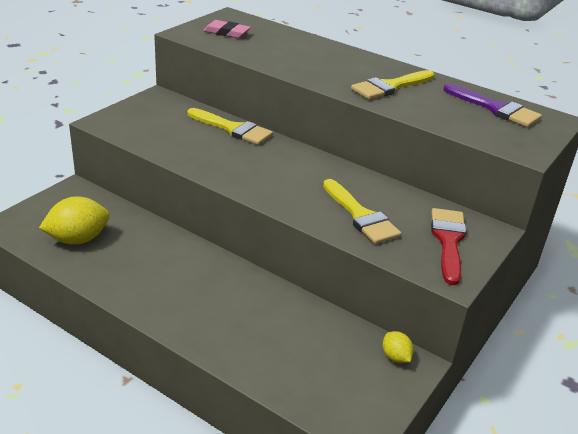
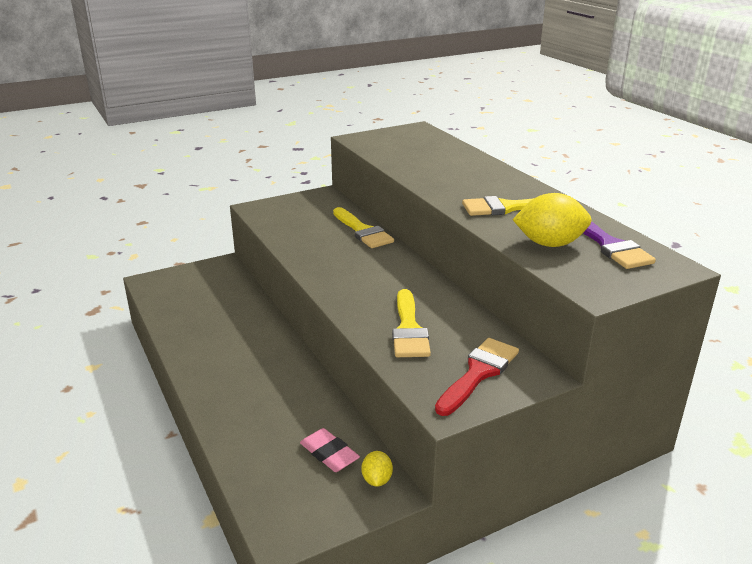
camera: 30 degrees right, 5 degrees down
yellow lemon [39,196,110,245] -> yellow lemon moved to [512,193,591,247]
pink eraser [203,20,251,38] -> pink eraser moved to [300,428,360,472]

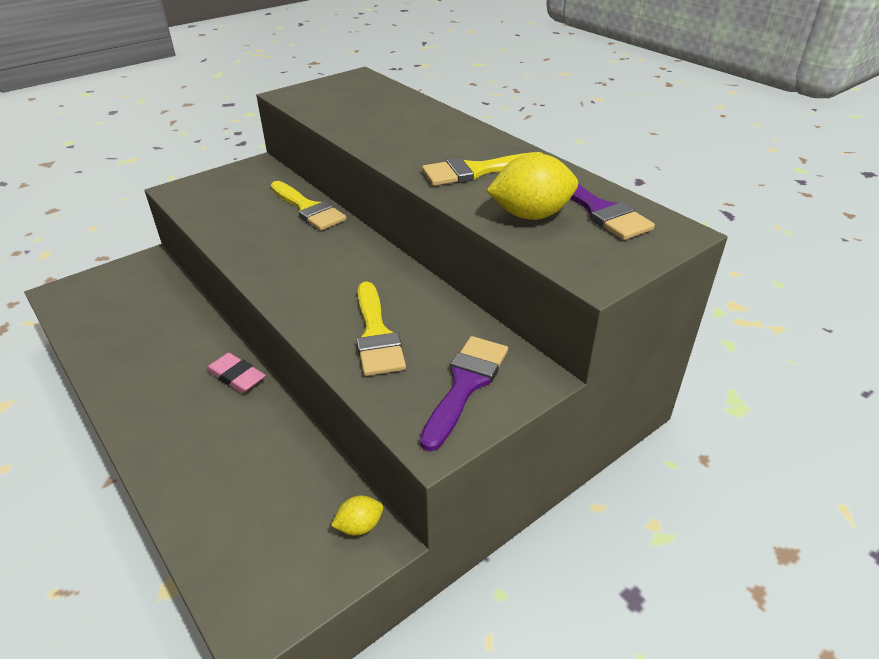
camera: 10 degrees left, 10 degrees up
pink eraser [300,428,360,472] -> pink eraser moved to [206,353,266,393]
yellow lemon [361,451,393,487] -> yellow lemon turned 75 degrees clockwise [331,496,383,536]
red brush [435,338,519,416] -> purple brush [420,336,508,452]

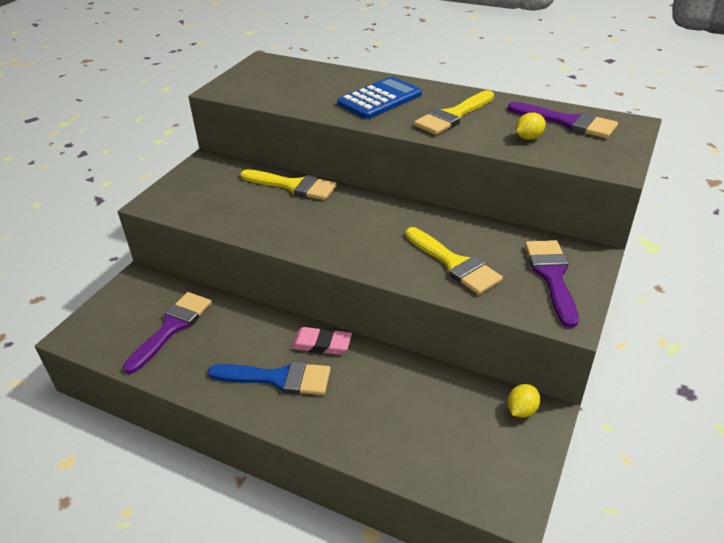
camera: 25 degrees left, 0 degrees up
yellow lemon [486,154,578,220] -> yellow lemon [516,112,546,140], size x0.52
none -> purple brush [123,292,212,374]
none -> blue brush [208,361,331,395]
none -> blue calculator [337,77,422,119]

